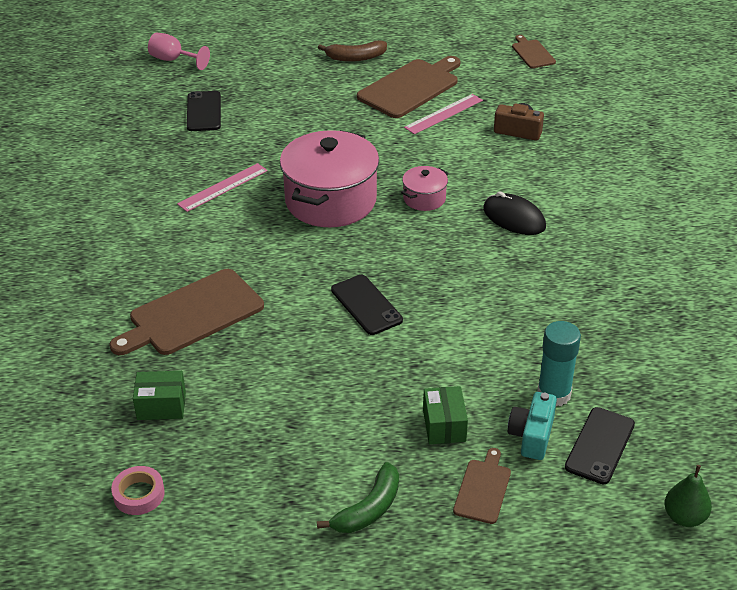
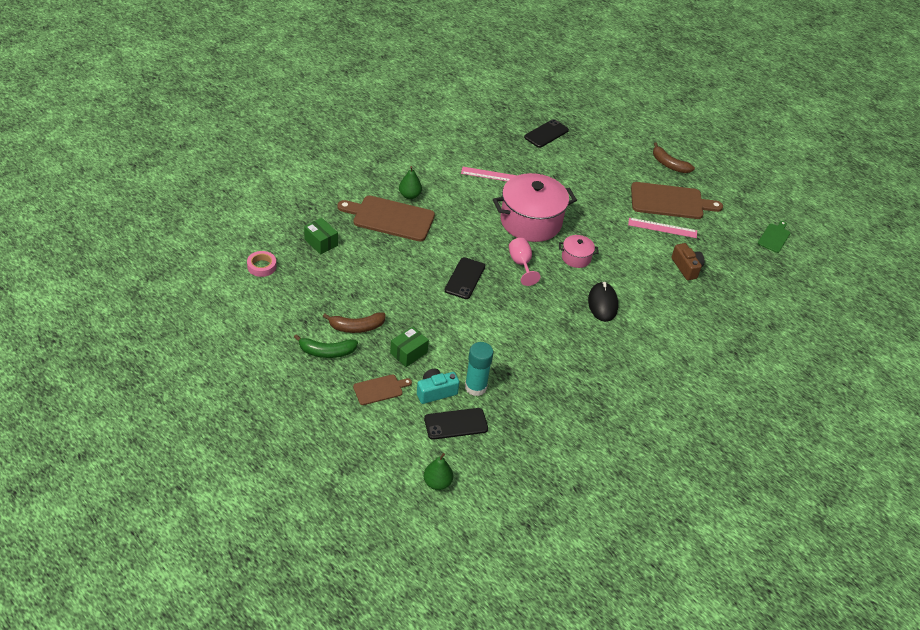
camera: 45 degrees right, 5 degrees up
pink goblet [148,33,210,70] -> pink goblet moved to [509,238,540,286]
brown cutting board [512,35,556,68] -> green cutting board [758,221,790,253]
none -> brown banana [323,312,386,333]
none -> green pear [399,166,422,199]

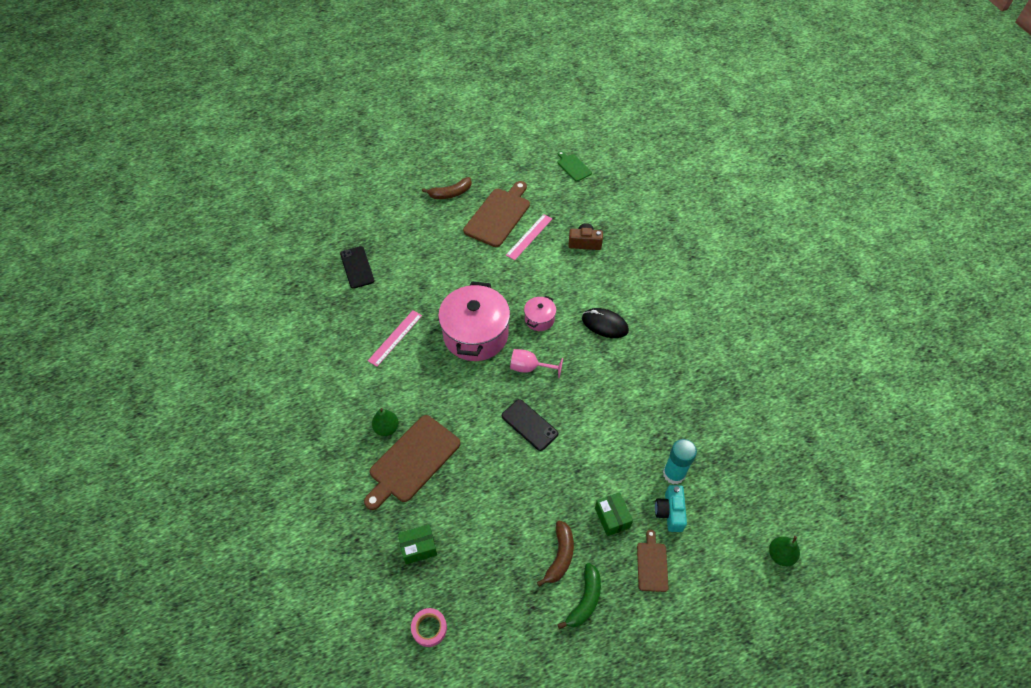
camera: 60 degrees left, 10 degrees up
black phone [424,408,488,440] -> none

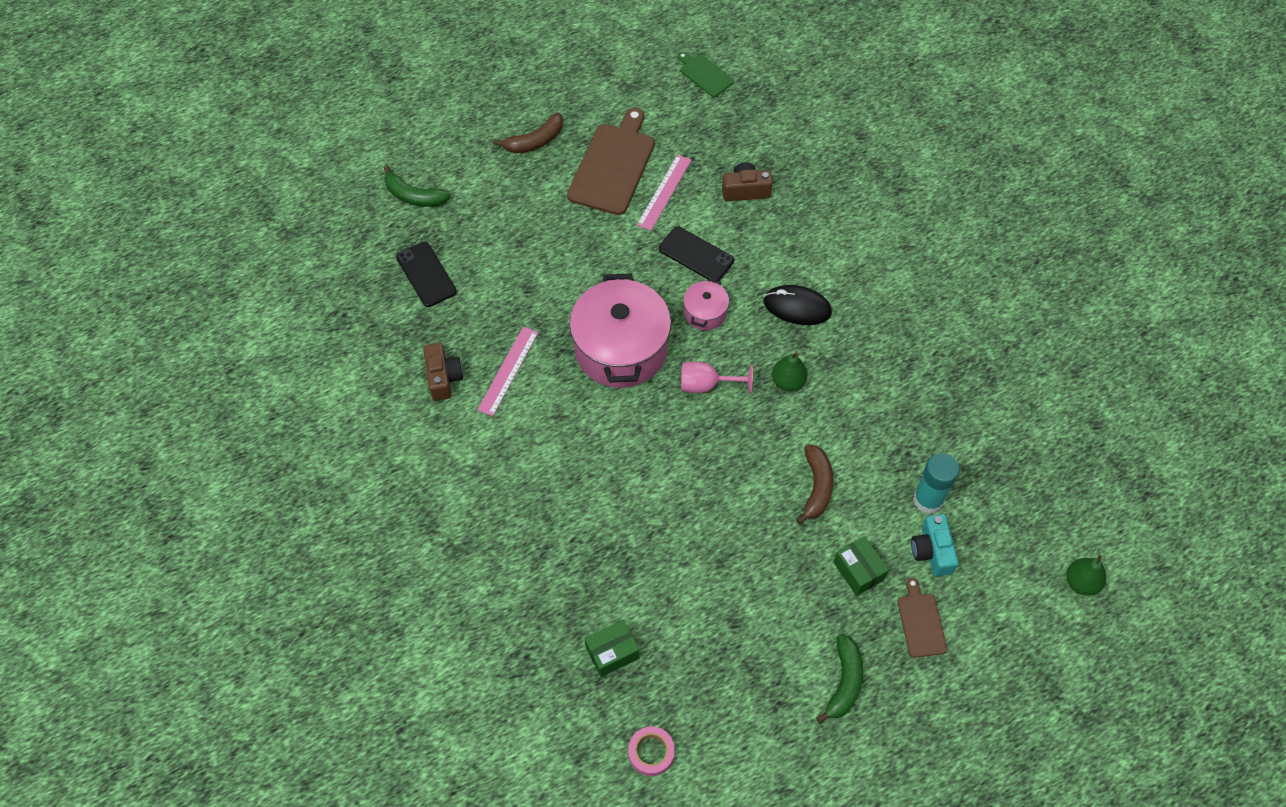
camera: 10 degrees left, 5 degrees up
brown cutting board [364,415,461,510] -> none
green pear [372,408,399,436] -> green pear moved to [772,352,808,391]
black phone [502,399,558,451] -> black phone moved to [659,226,734,281]
brown banana [537,520,574,587] -> brown banana moved to [796,444,834,525]
none -> green banana [384,165,451,207]
none -> brown camera [423,343,463,401]

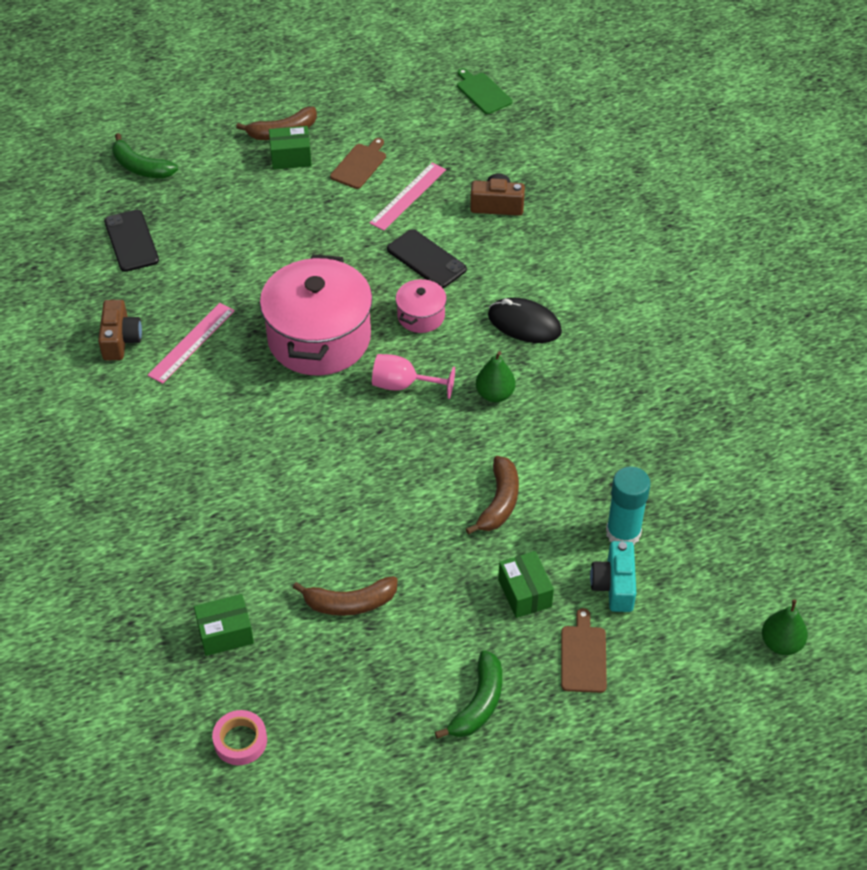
camera: 10 degrees right, 10 degrees down
brown cutting board [567,108,655,215] -> brown cutting board [330,138,386,189], size x0.52
none -> green box [269,126,312,170]
none -> brown banana [293,576,398,616]

